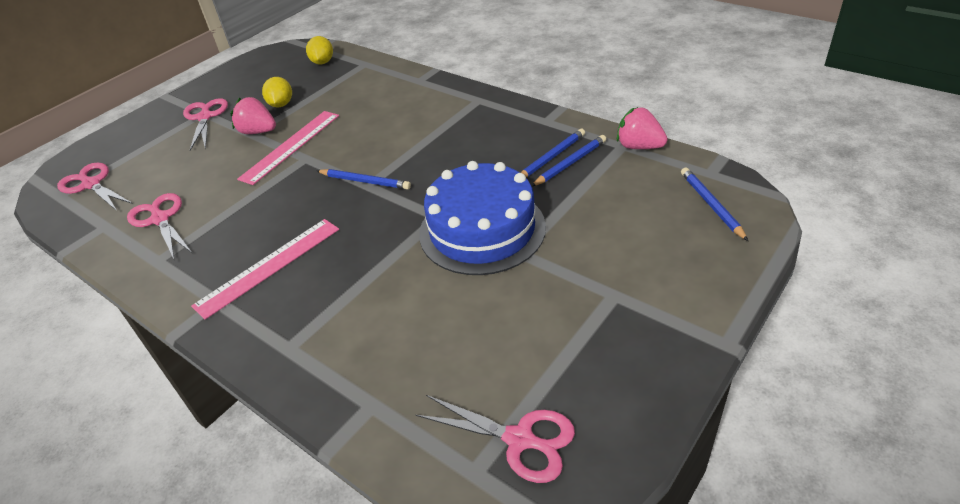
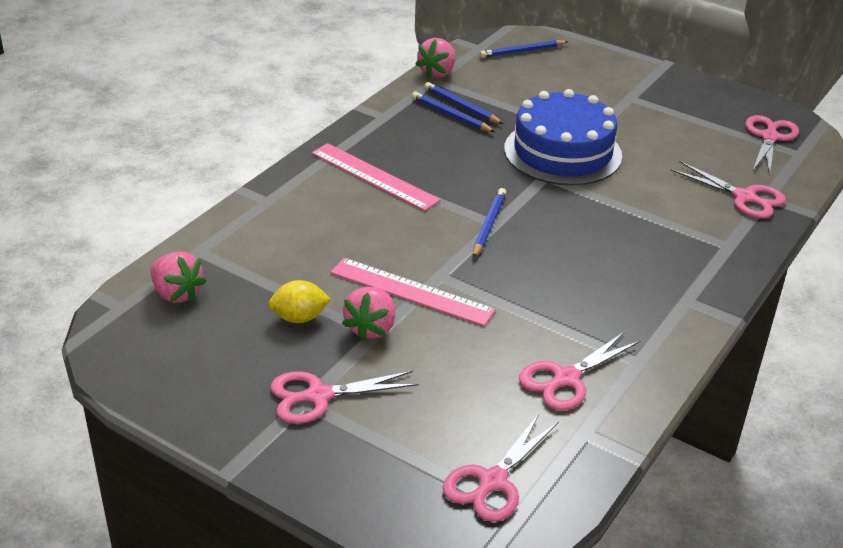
camera: 100 degrees left, 5 degrees down
pink ruler [191,219,339,319] -> pink ruler moved to [311,143,440,211]
yellow lemon [306,36,333,64] -> pink strawberry [150,251,207,303]
none -> pink scissors [671,161,786,218]

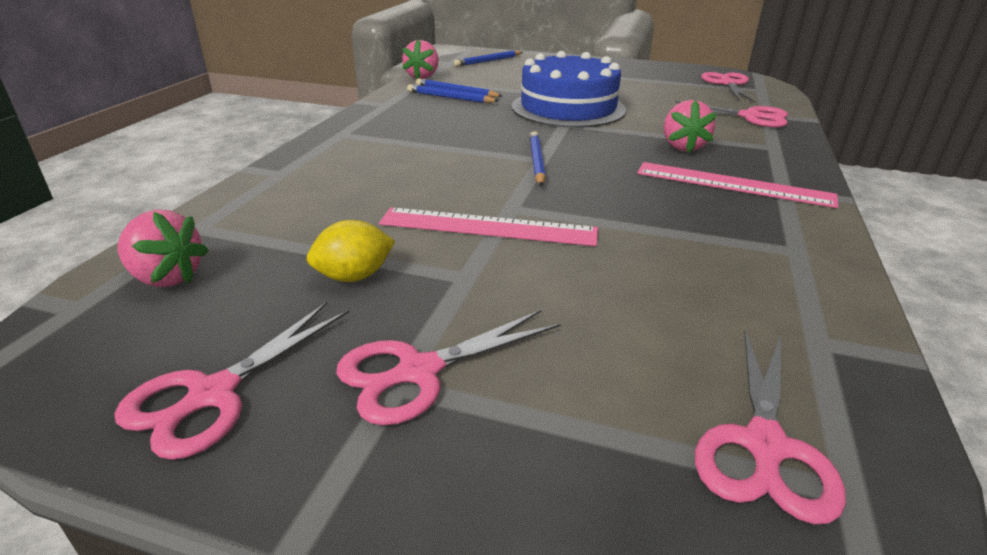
camera: 15 degrees left, 5 degrees down
pink ruler [311,143,440,211] -> pink ruler moved to [637,162,839,208]
pink strawberry [342,287,395,342] -> pink strawberry moved to [664,100,717,153]
pink scissors [519,331,640,410] -> pink scissors moved to [114,302,349,460]

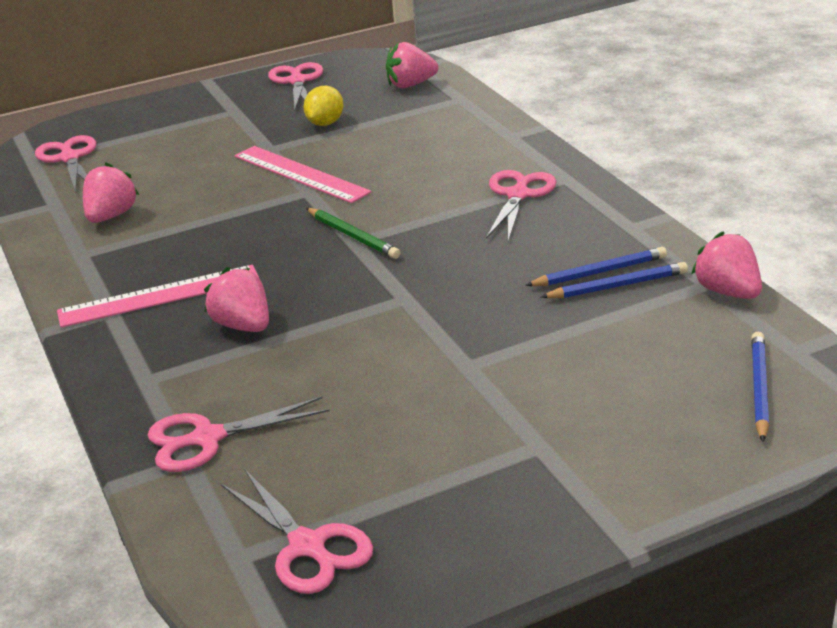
camera: 140 degrees right, 0 degrees up
pink scissors [336,309,561,426] -> pink scissors moved to [486,170,557,241]
pink ruler [379,208,598,246] -> pink ruler turned 75 degrees clockwise [235,146,371,203]
blue cake [512,51,626,128] -> none
blue pencil [530,131,546,186] -> green pencil [306,208,400,259]
none -> pink strawberry [83,163,139,223]

